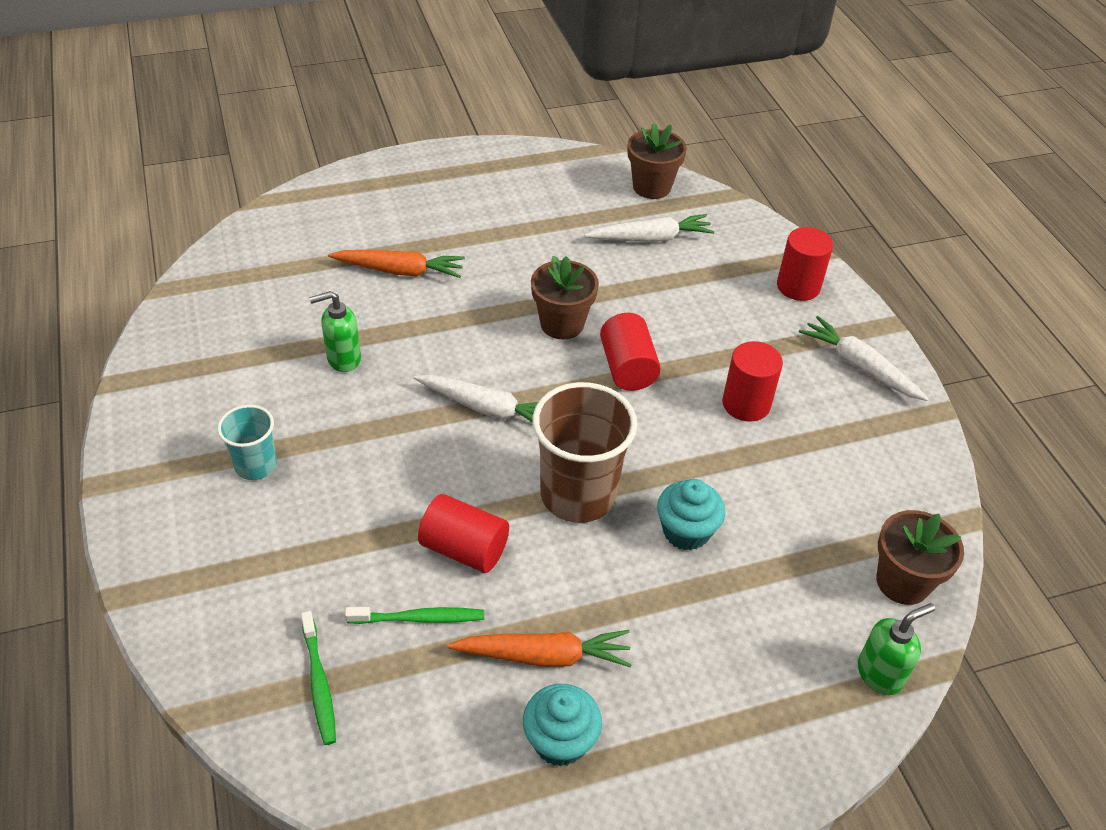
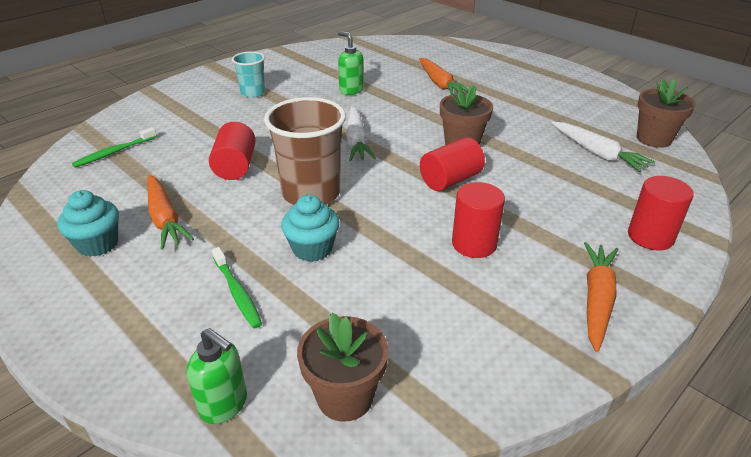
camera: 65 degrees right, 10 degrees down
green toothbrush [345,607,484,624] -> green toothbrush moved to [212,247,262,328]
white carrot [799,316,929,401] -> orange carrot [584,242,619,352]

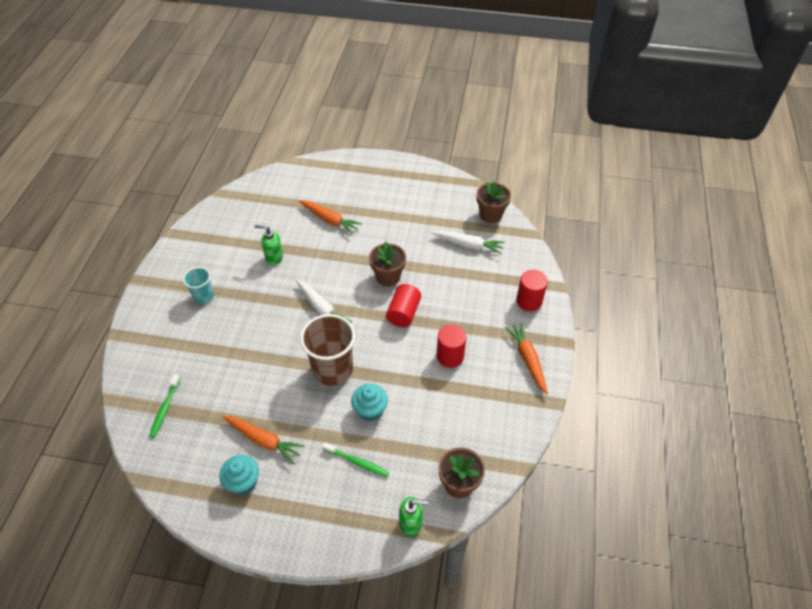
camera: 35 degrees left, 15 degrees up
red cylinder [209,122,256,180] -> none

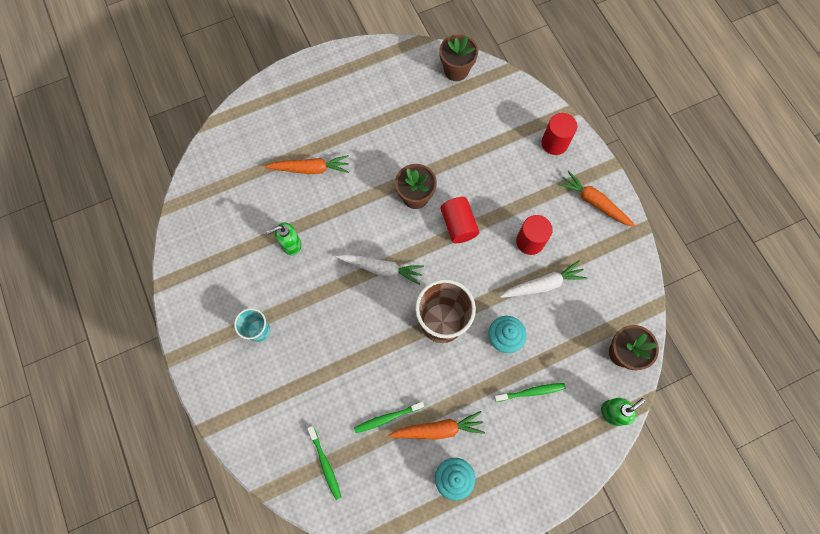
camera: 35 degrees left, 20 degrees up
white carrot [431,230,505,254] -> white carrot moved to [500,260,587,298]
none -> green toothbrush [354,402,424,433]

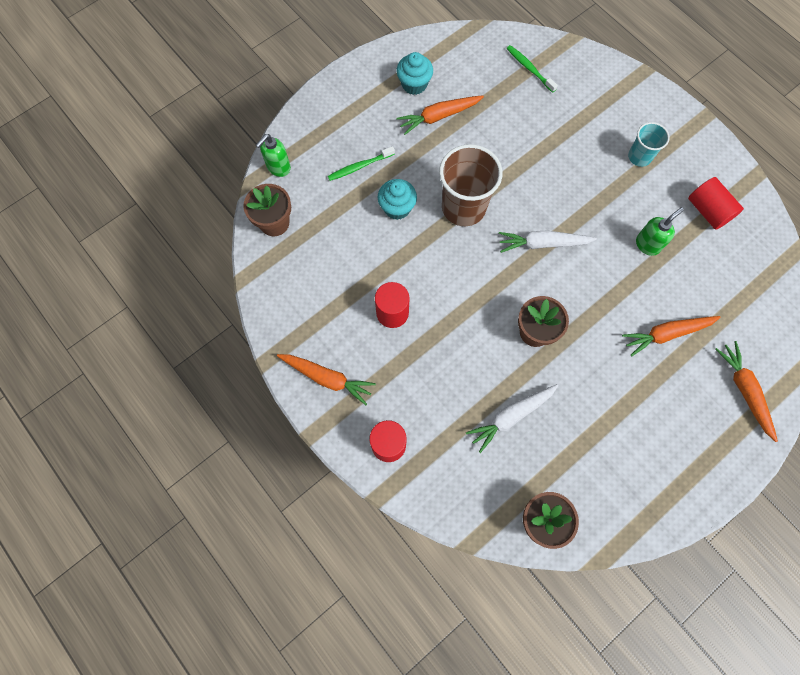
camera: 165 degrees right, 0 degrees up
green toothbrush [354,402,424,433] -> none
red cylinder [441,197,479,243] -> red cylinder moved to [688,177,744,230]
white carrot [500,260,587,298] -> white carrot moved to [466,384,558,453]
none -> orange carrot [715,341,778,442]

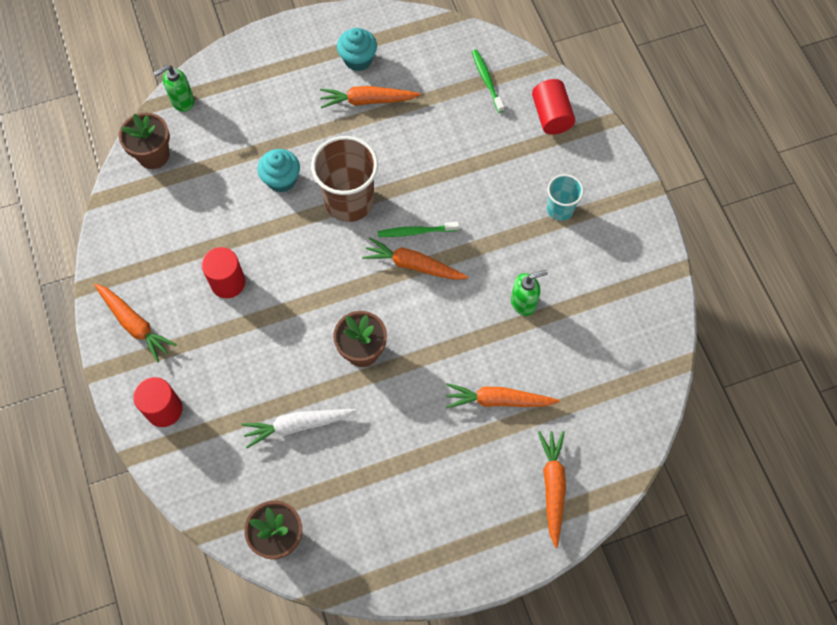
camera: 20 degrees right, 5 degrees down
green toothbrush [328,146,395,181] -> green toothbrush moved to [378,222,459,237]
white carrot [499,230,597,253] -> orange carrot [362,237,468,280]
red cylinder [688,177,744,230] -> red cylinder moved to [532,79,575,135]

